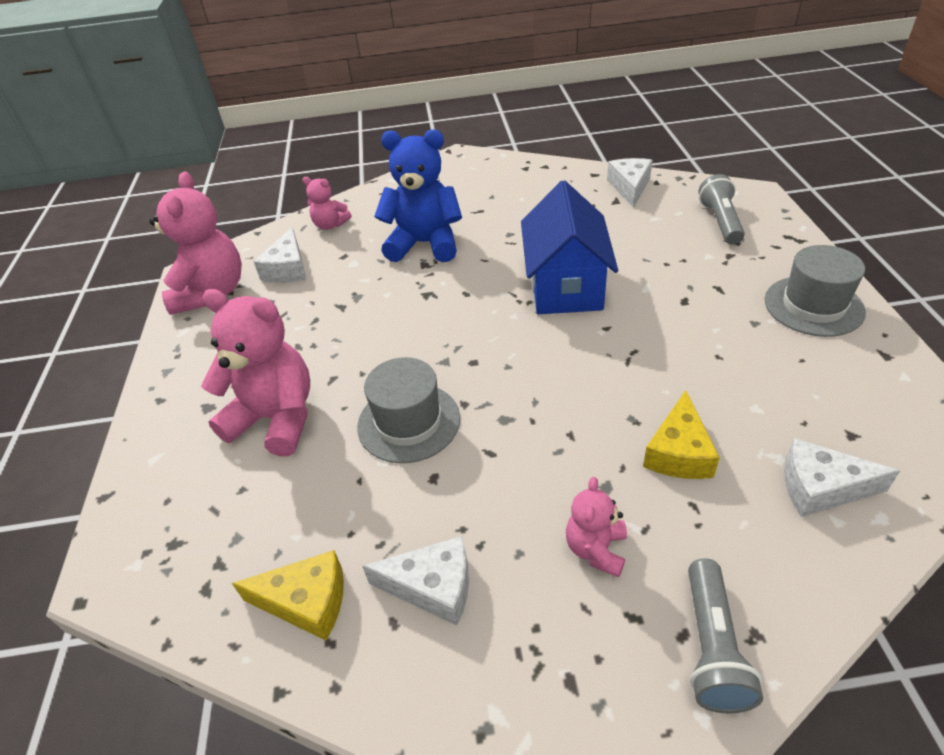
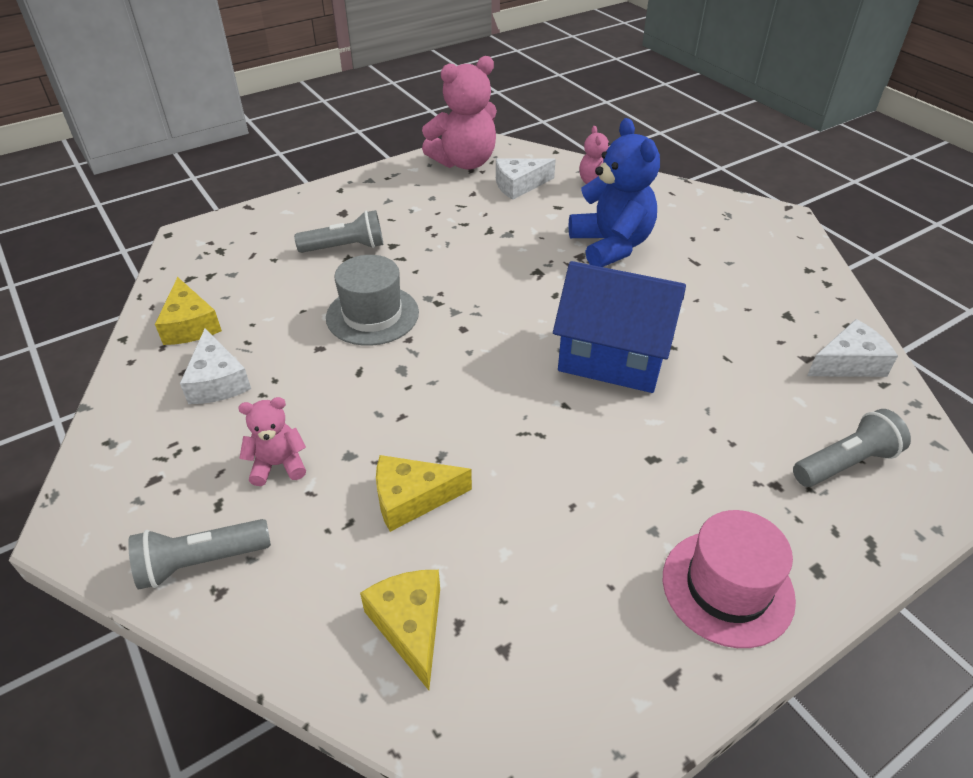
camera: 60 degrees right, 0 degrees up
pink teddy bear [201,289,310,456] -> grey flashlight [294,210,383,253]
blue house [521,180,618,314] -> blue house turned 45 degrees clockwise [553,261,686,393]
grey hat [764,245,866,337] -> pink hat [663,510,796,648]
white cheese [784,438,900,517] -> yellow cheese [360,570,440,690]

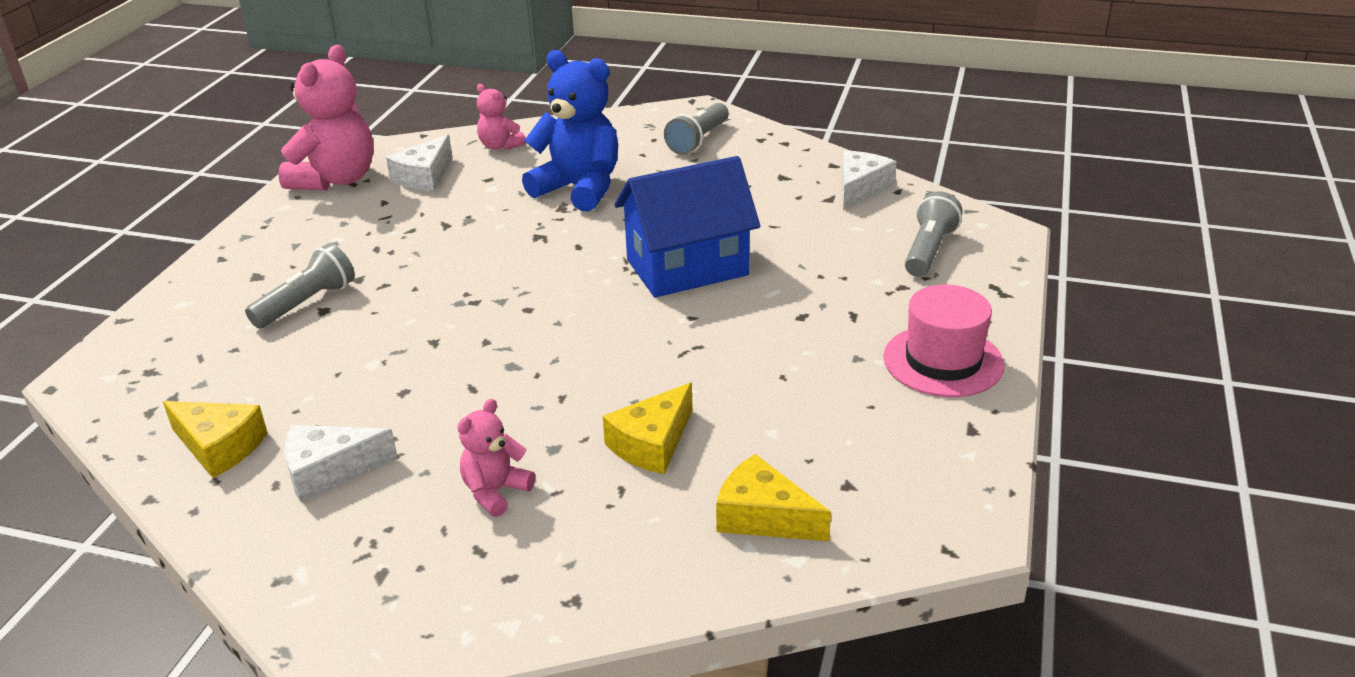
camera: 40 degrees left, 10 degrees down
grey flashlight [128,519,271,590] -> grey flashlight moved to [664,103,729,155]
white cheese [180,328,251,404] -> white cheese turned 135 degrees clockwise [284,425,398,503]
grey hat [326,255,419,346] -> none

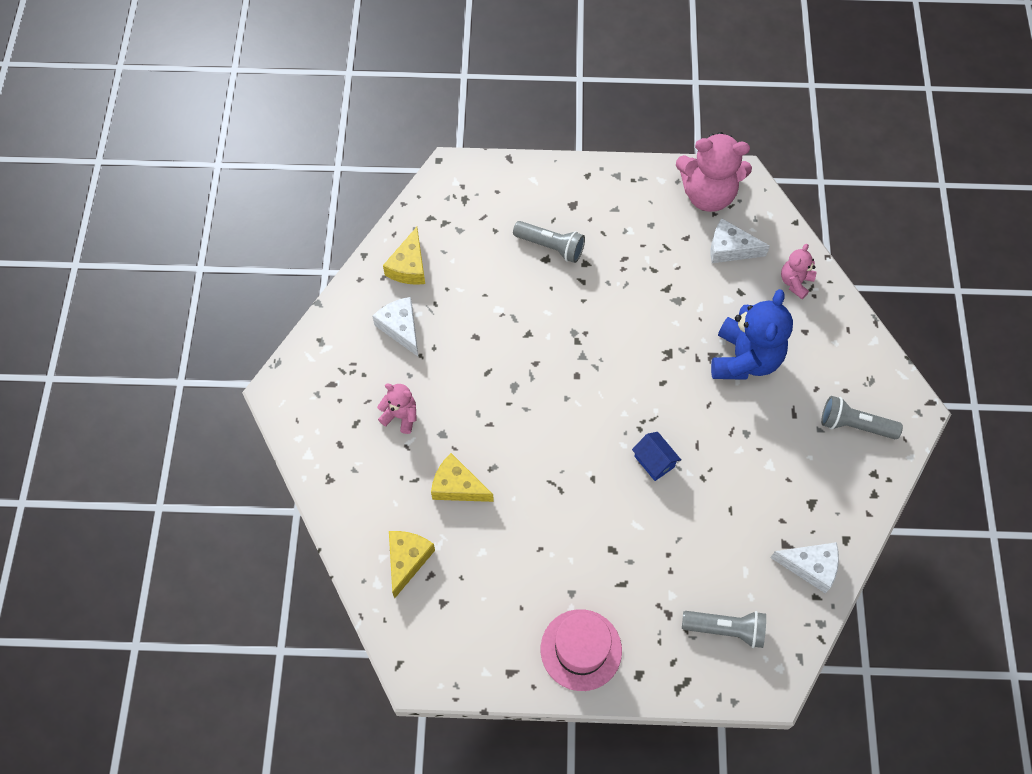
camera: 75 degrees right, 30 degrees up
blue house [614,156,760,298] -> blue house [632,432,681,481], size x0.45

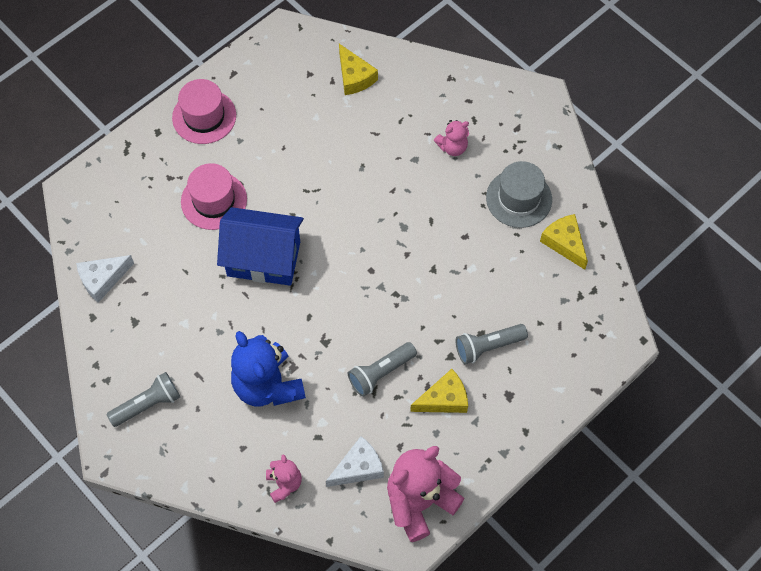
camera: 135 degrees right, 0 degrees up
white cheese [372,297,418,356] -> grey hat [486,161,552,228]
yellow cheese [431,453,494,502] -> yellow cheese moved to [410,369,468,413]
blue house [632,432,681,481] -> blue house [217,207,304,286], size x2.21
grey flashlight [682,611,766,648] -> grey flashlight moved to [348,342,417,397]
none -> pink hat [181,163,247,230]

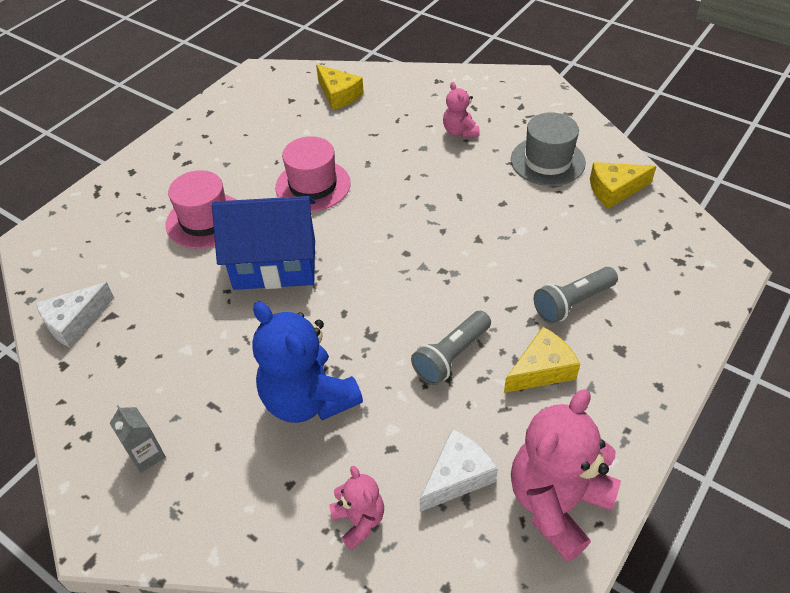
camera: 10 degrees left, 15 degrees down
grey flashlight [107,372,180,427] -> grey carton [109,405,166,473]
pink hat [172,79,236,144] -> pink hat moved to [275,136,351,211]
pink teddy bear [434,120,469,156] -> pink teddy bear turned 105 degrees clockwise [443,82,480,138]
yellow cheese [540,214,588,270] -> yellow cheese turned 60 degrees counterclockwise [590,162,657,209]

